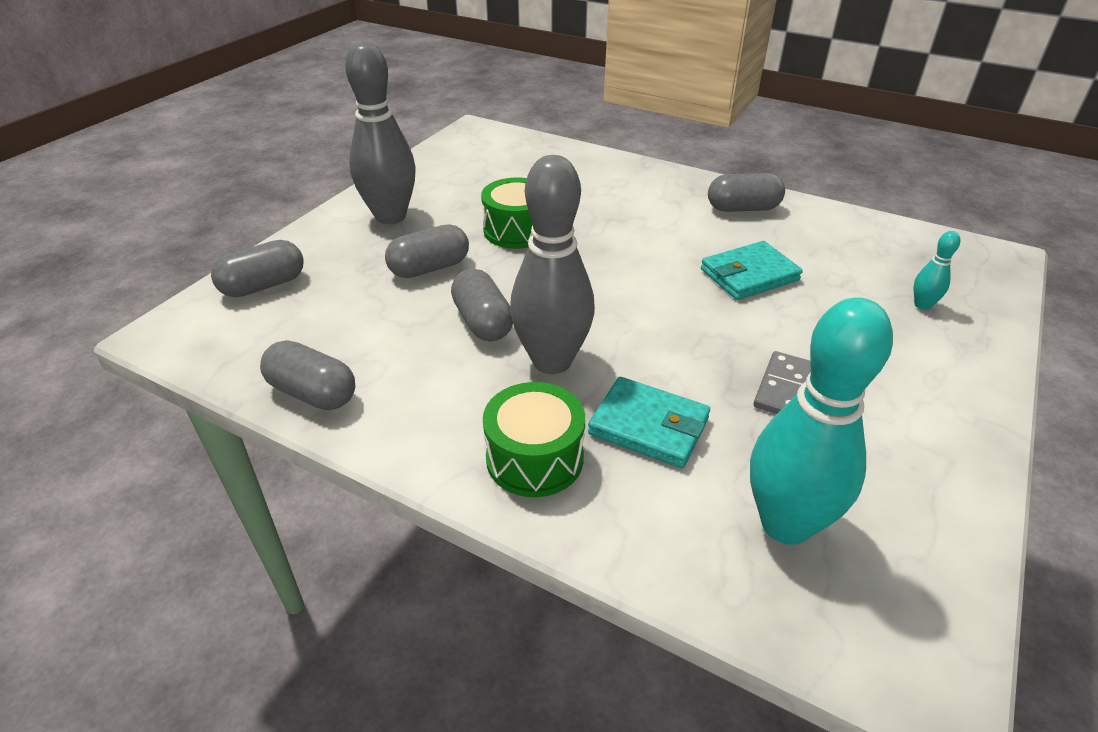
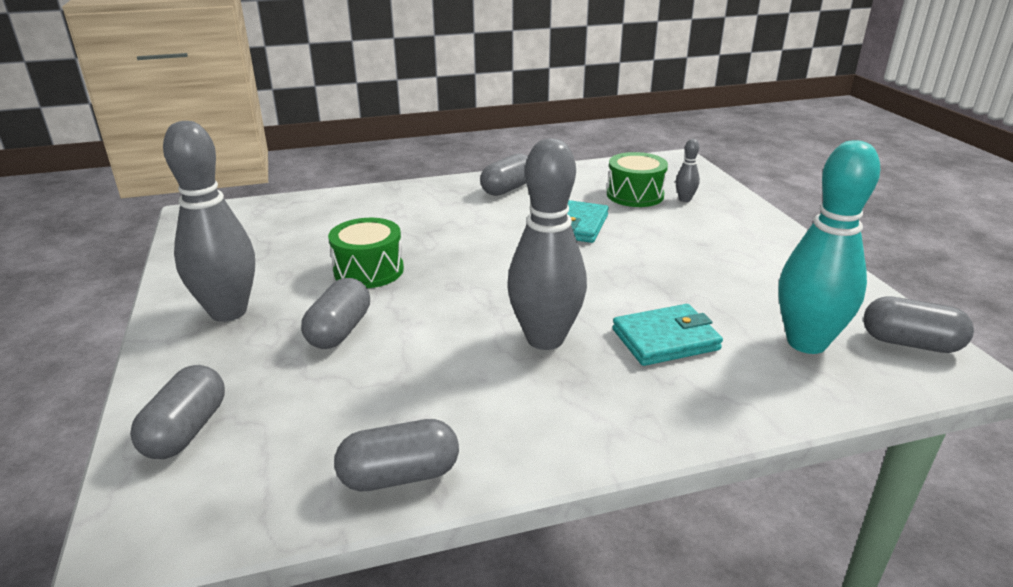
camera: 45 degrees left, 10 degrees down
grey capsule [451,269,513,342] -> grey capsule moved to [863,296,974,353]
green drum [483,382,585,497] -> green drum moved to [607,152,668,207]
grey domino [753,351,811,414] -> none
turquoise bowling pin [914,231,960,310] -> grey bowling pin [676,139,700,202]

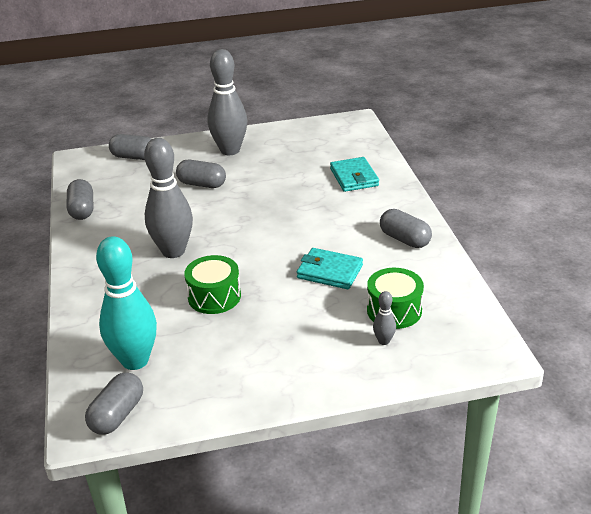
camera: 95 degrees right, 5 degrees up
green drum [328,218,404,288] -> green drum moved to [184,255,241,314]
turquoise wallet [612,304,723,366] -> turquoise wallet moved to [330,157,379,192]

